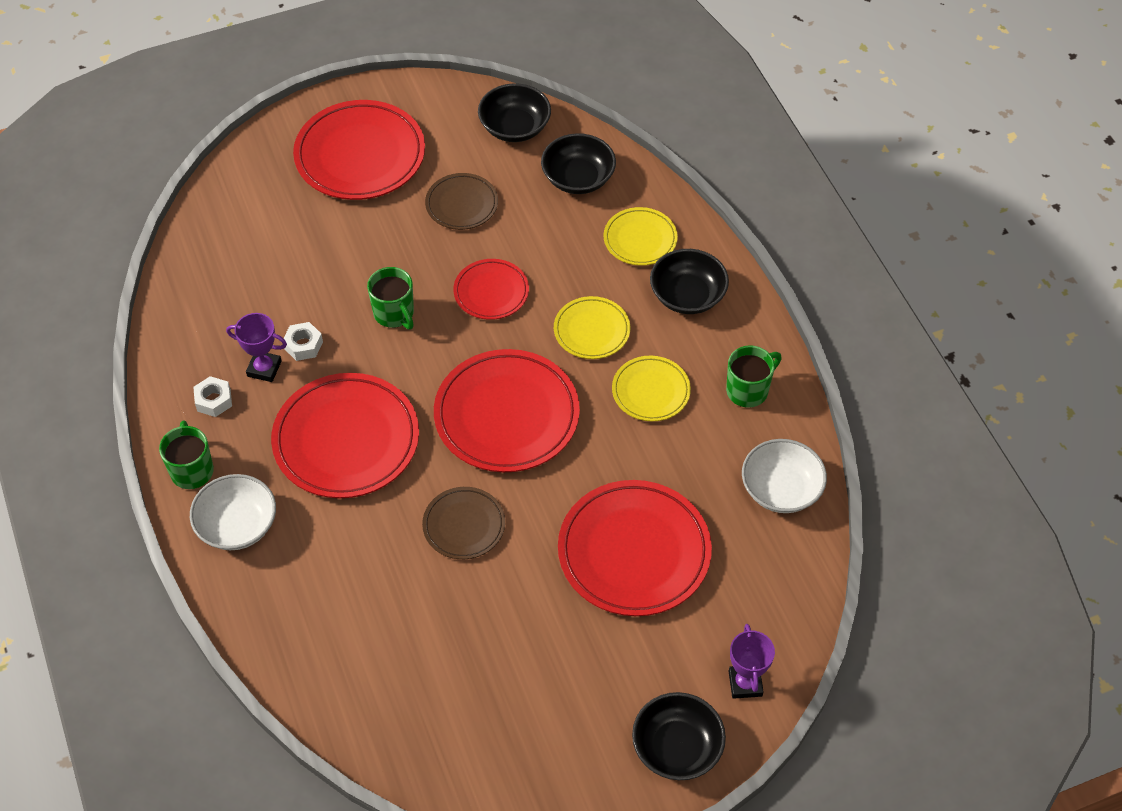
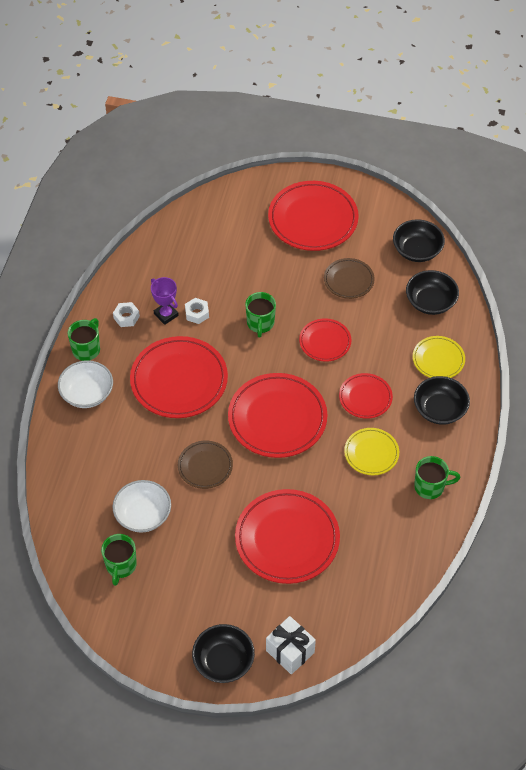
camera: 35 degrees right, 0 degrees up
yellow plate [554,296,630,359] -> red plate [339,373,393,419]
purple trophy [729,624,775,699] -> white gift [266,616,316,675]
white bowl [742,439,827,513] -> white bowl moved to [113,480,171,533]
none -> green mug [101,534,137,586]

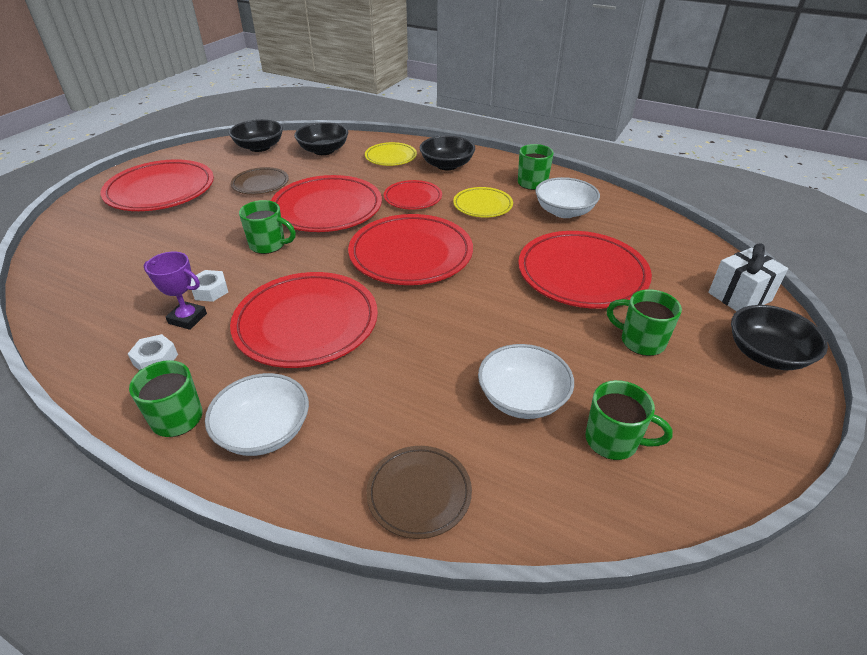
camera: 75 degrees left, 15 degrees down
purple trophy [151,277,179,325] -> purple trophy turned 45 degrees clockwise [144,252,207,330]
brown plate [178,441,233,489] -> brown plate moved to [366,446,472,539]
red plate [299,318,352,362] -> red plate [271,175,382,232], size x1.83
none -> white bowl [535,177,600,218]
none -> green mug [607,289,682,356]

